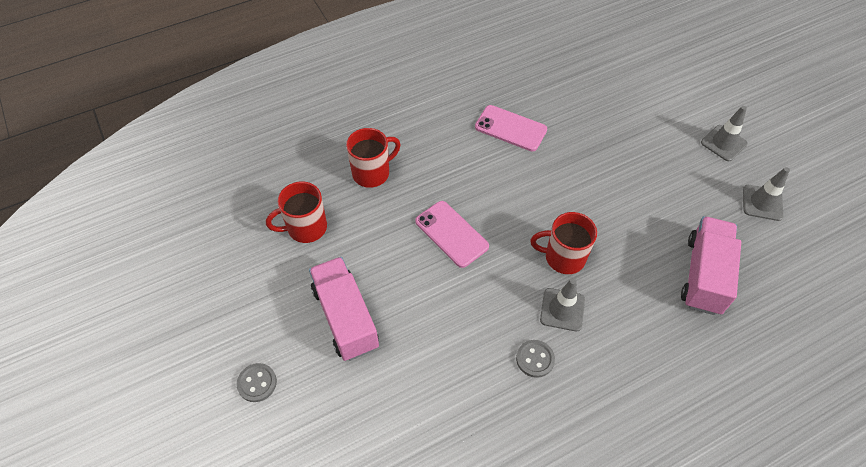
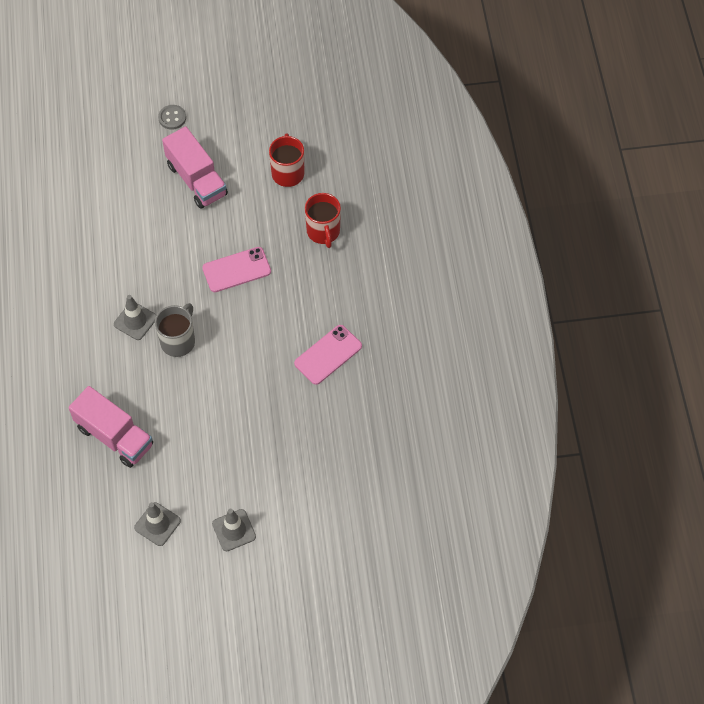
camera: 110 degrees right, 5 degrees up
pink truck [309,257,379,361] -> pink truck turned 60 degrees clockwise [162,126,228,209]
grey button [516,340,555,378] -> none
red mug [530,212,597,274] -> grey mug [155,303,195,357]

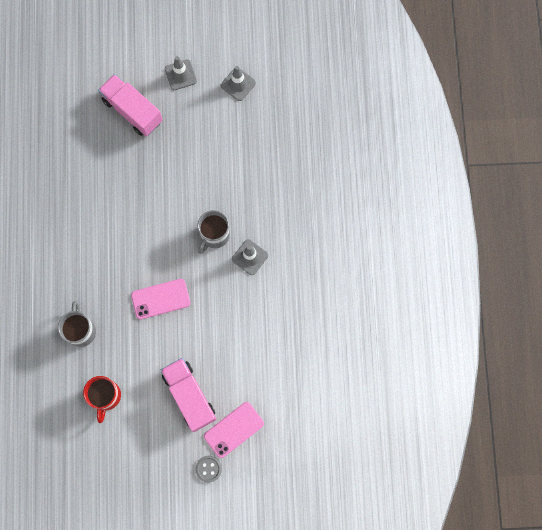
camera: 175 degrees left, 15 degrees up
pink truck [68,386,153,468] -> pink truck moved to [98,74,163,137]
pink phone [294,325,362,385] -> pink phone moved to [204,402,264,458]
red mug [305,193,341,248] -> grey mug [58,301,96,347]

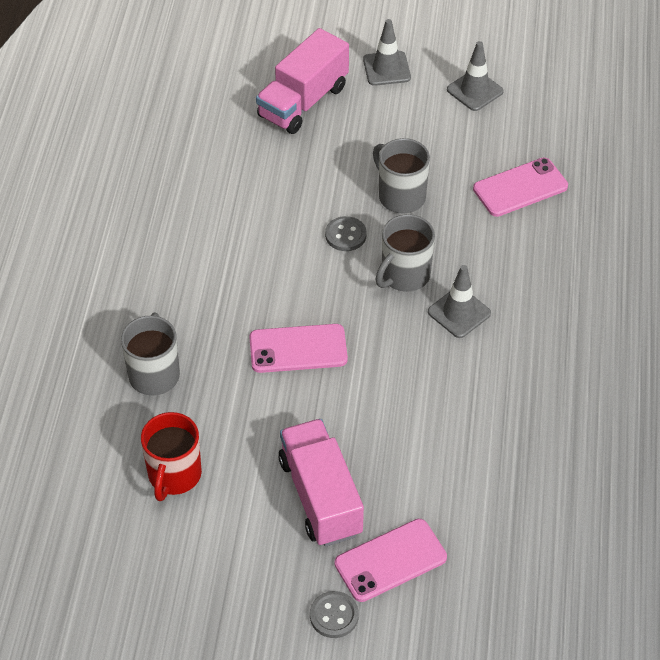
camera: 10 degrees right, 25 degrees down
pink truck [98,74,163,137] -> pink truck turned 105 degrees counterclockwise [256,28,349,134]
none -> grey button [325,216,367,251]
none -> grey mug [373,138,430,214]
none -> pink phone [473,158,568,217]

